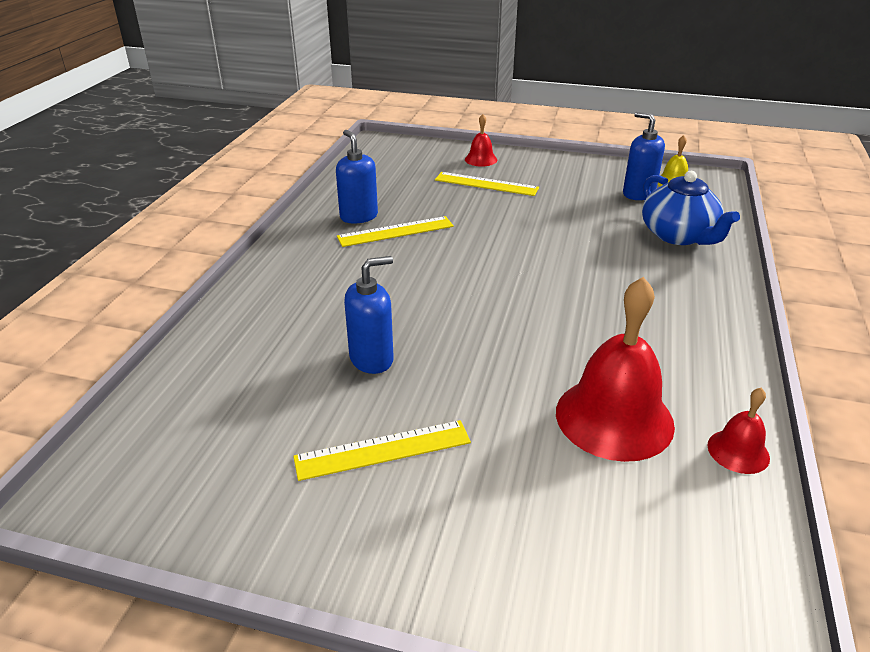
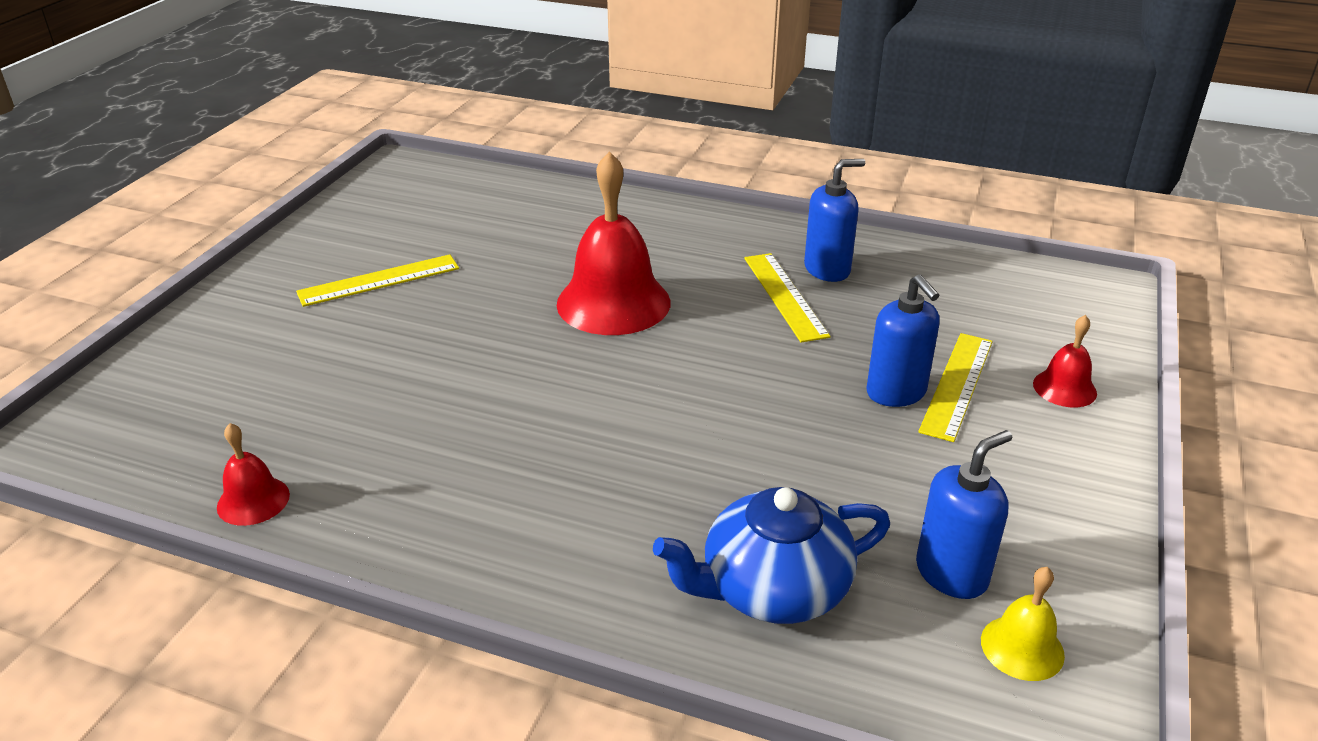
camera: 95 degrees right, 0 degrees up
yellow ruler [293,420,471,481] -> yellow ruler turned 75 degrees clockwise [296,254,459,307]
blue soap dispenser [344,256,394,374] -> blue soap dispenser moved to [866,274,940,407]
red bell [556,277,675,462] -> red bell moved to [557,152,671,335]

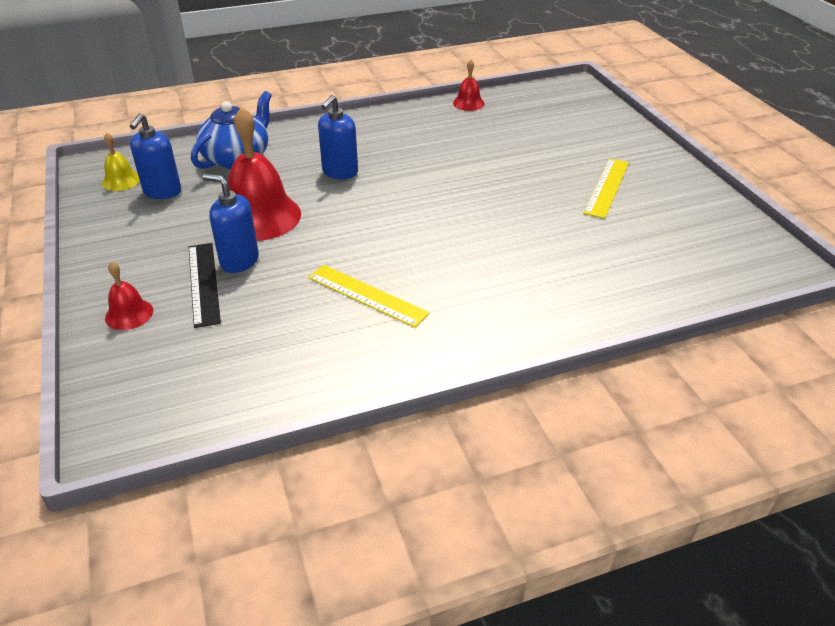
camera: 140 degrees right, 5 degrees up
red bell [557,152,671,335] -> red bell moved to [228,106,301,241]
blue soap dispenser [804,159,865,282] -> blue soap dispenser moved to [318,95,358,179]
yellow ruler [918,333,993,442] -> black ruler [189,243,221,328]

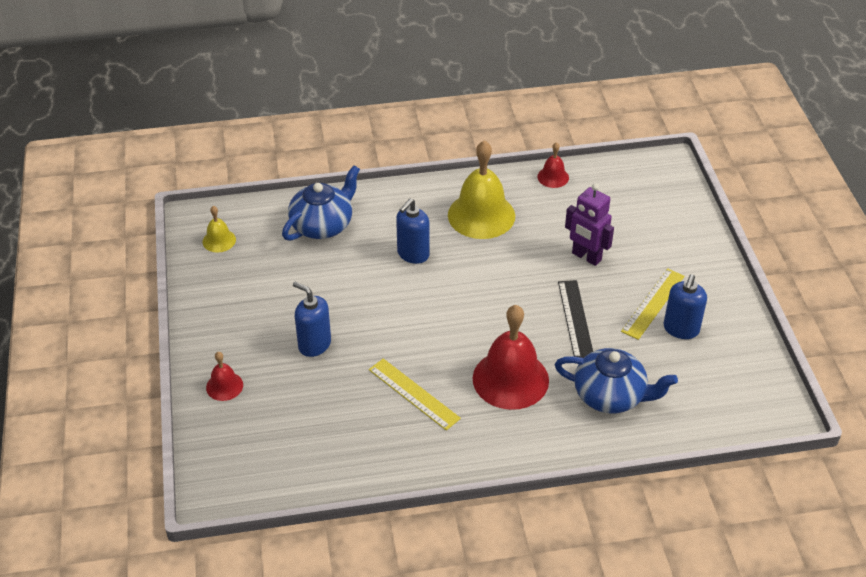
camera: 10 degrees right, 5 degrees up
blue soap dispenser [130,113,181,199] -> blue soap dispenser moved to [663,274,707,339]
black ruler [189,243,221,328] -> black ruler moved to [558,280,593,358]
red bell [228,106,301,241] -> red bell moved to [473,305,549,410]
none -> yellow bell [448,140,515,239]
none -> blue teapot [555,348,678,413]
none -> purple robot [565,183,614,266]

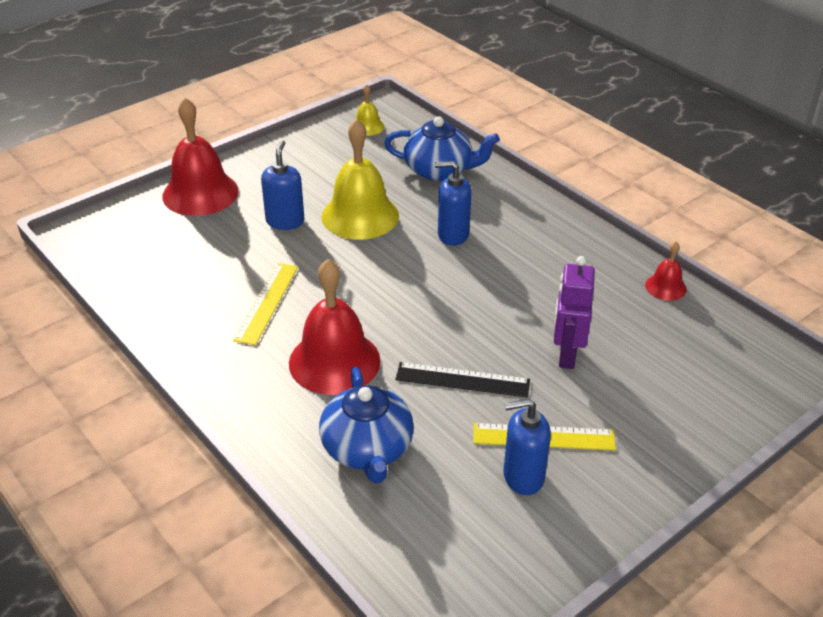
camera: 60 degrees right, 5 degrees down
red bell [206,352,243,401] -> red bell [162,98,239,216], size x2.07
yellow bell [448,140,515,239] -> yellow bell moved to [321,119,399,240]
black ruler [558,280,593,358] -> black ruler turned 45 degrees clockwise [395,362,530,398]

